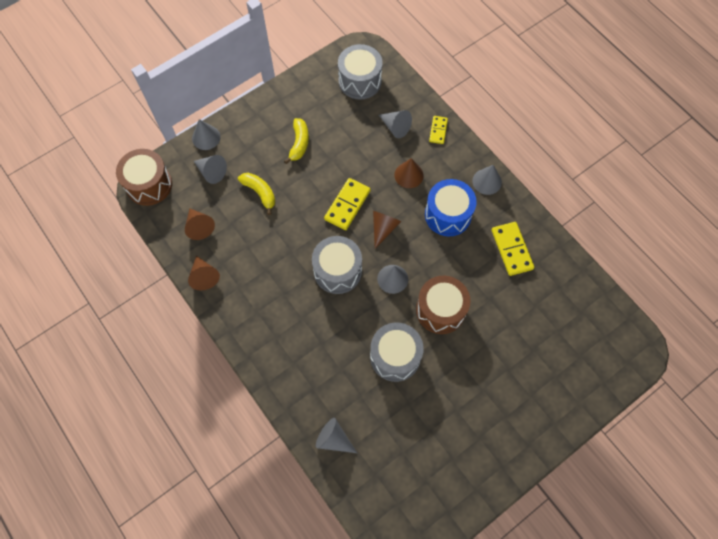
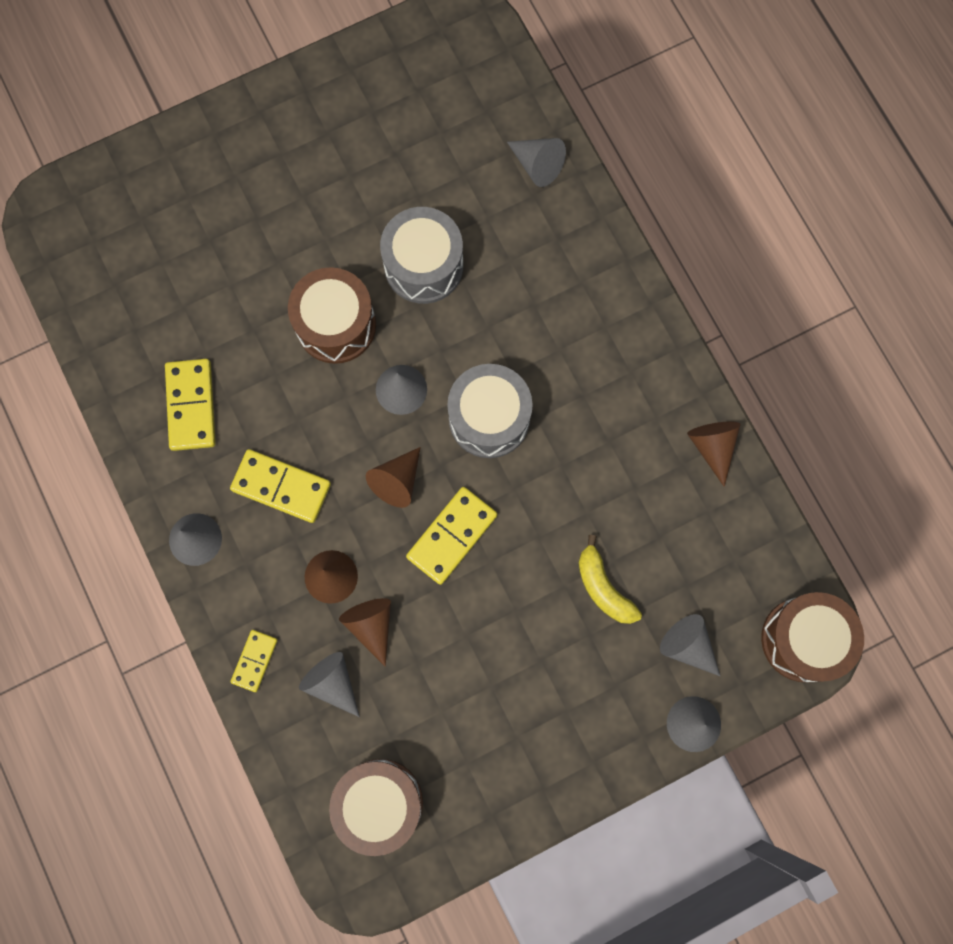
camera: 170 degrees left, 10 degrees up
brown cone [185,208,215,240] -> brown cone moved to [339,598,391,667]
yellow banana [284,118,309,164] -> none
grey drum [338,44,383,100] -> brown drum [329,759,423,856]
blue drum [425,179,477,236] -> yellow domino [230,449,331,523]

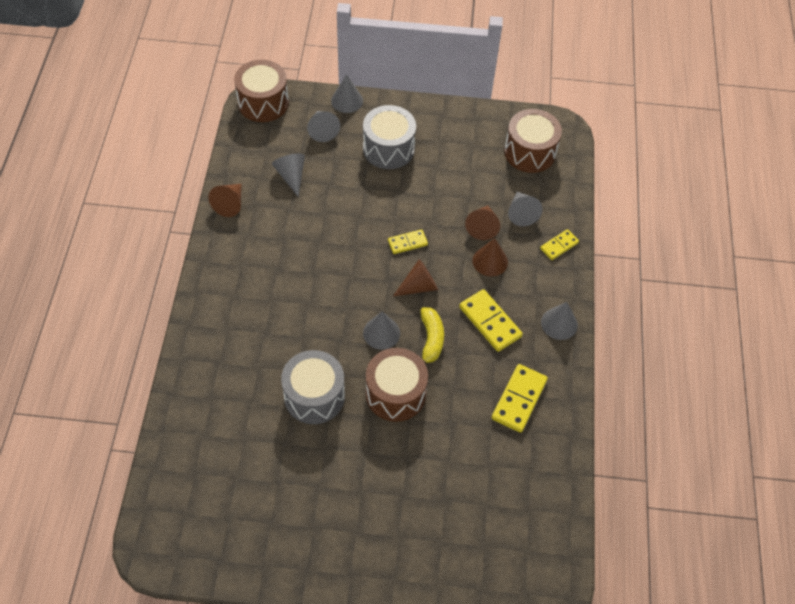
camera: 150 degrees left, 20 degrees down
yellow domino [406,487,497,585] -> yellow domino [388,229,428,254], size x0.60
grey drum [447,364,532,458] -> grey drum moved to [363,105,416,169]
grey cone [507,138,566,187] -> grey cone moved to [272,154,305,197]
yellow banana [578,535,642,624] -> yellow banana moved to [420,307,444,363]

